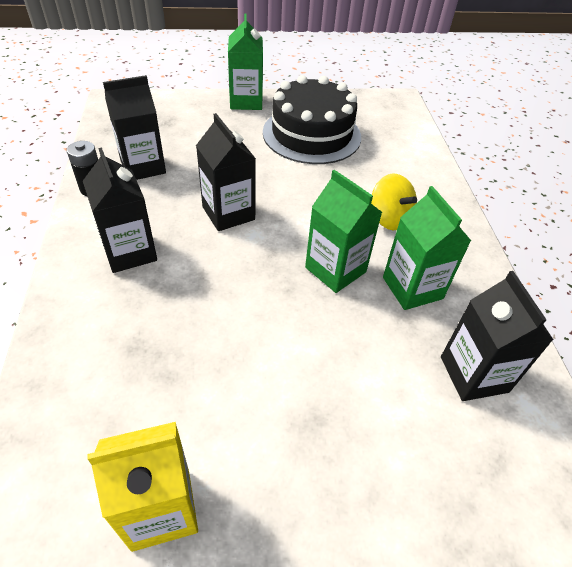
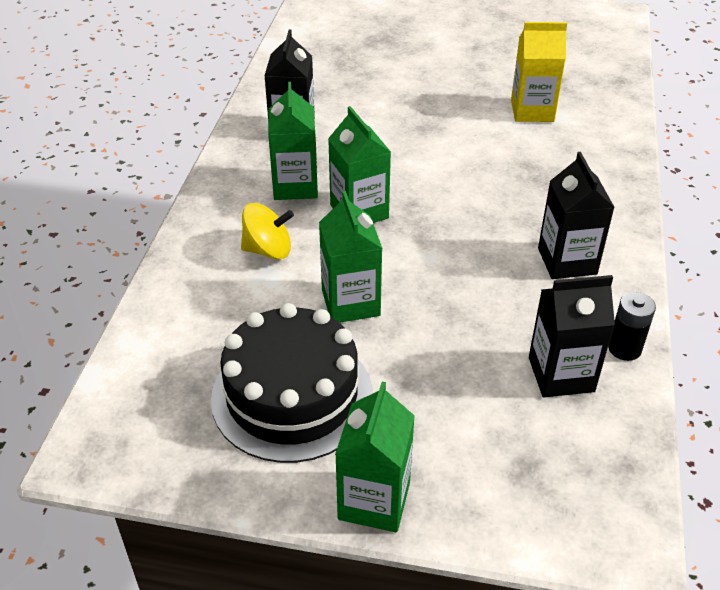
camera: 160 degrees left, 5 degrees down
black carton [196,113,256,231] -> none
yellow spinning top [371,174,417,230] -> yellow spinning top turned 105 degrees clockwise [241,203,294,260]
none -> green carton [319,191,383,323]

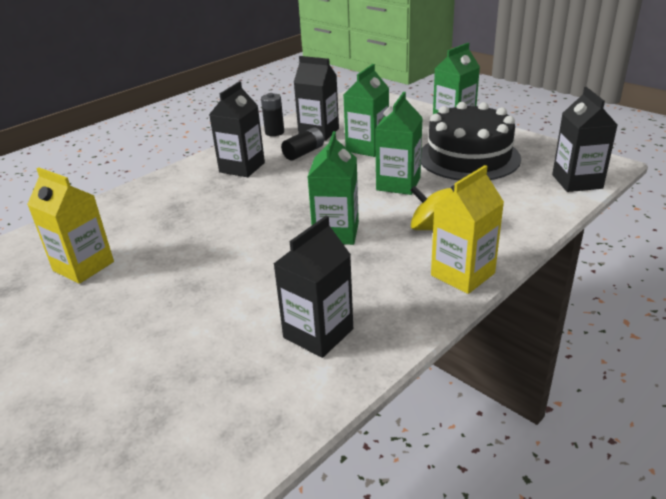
camera: 145 degrees left, 10 degrees down
green carton [268,82,318,200] -> green carton moved to [343,64,389,157]
none -> black battery [281,127,324,161]
none -> yellow carton [431,165,504,294]
none -> black carton [552,87,617,192]

